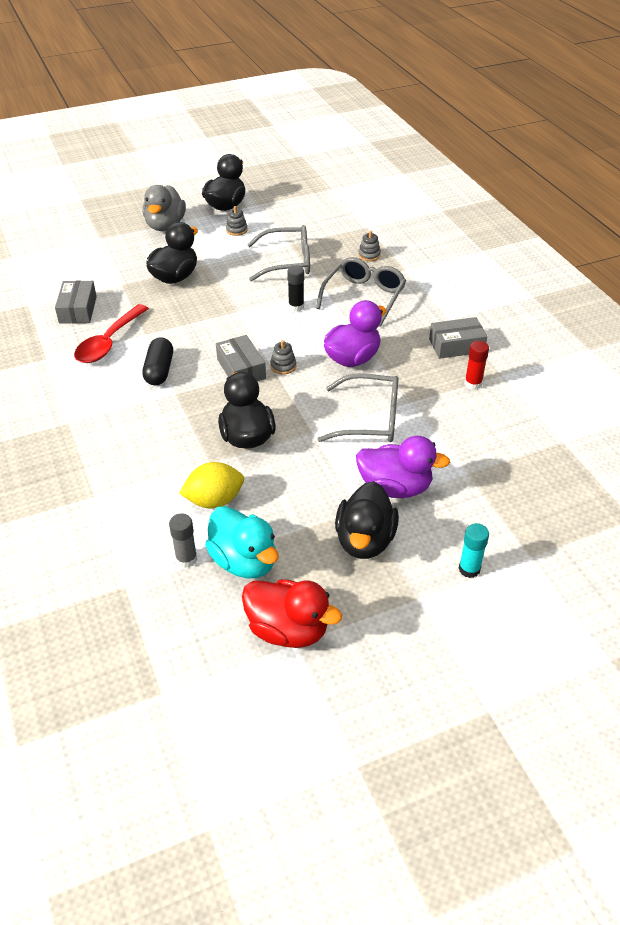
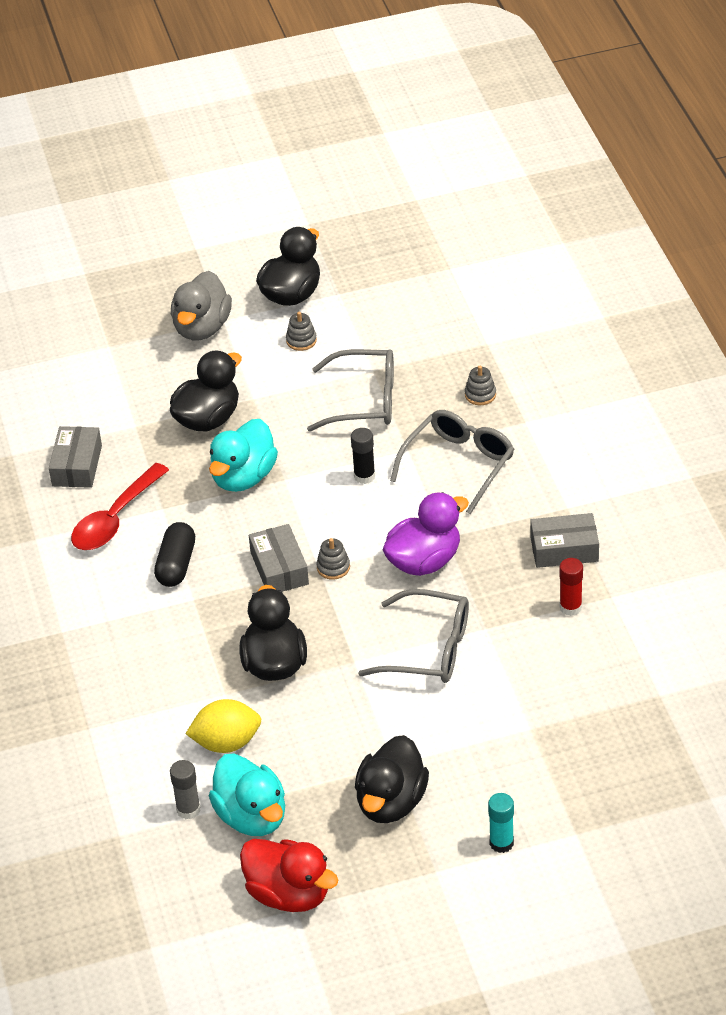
camera: 10 degrees right, 0 degrees up
purple duck [356,436,450,498] -> none
none -> turquoise duck [209,419,278,492]

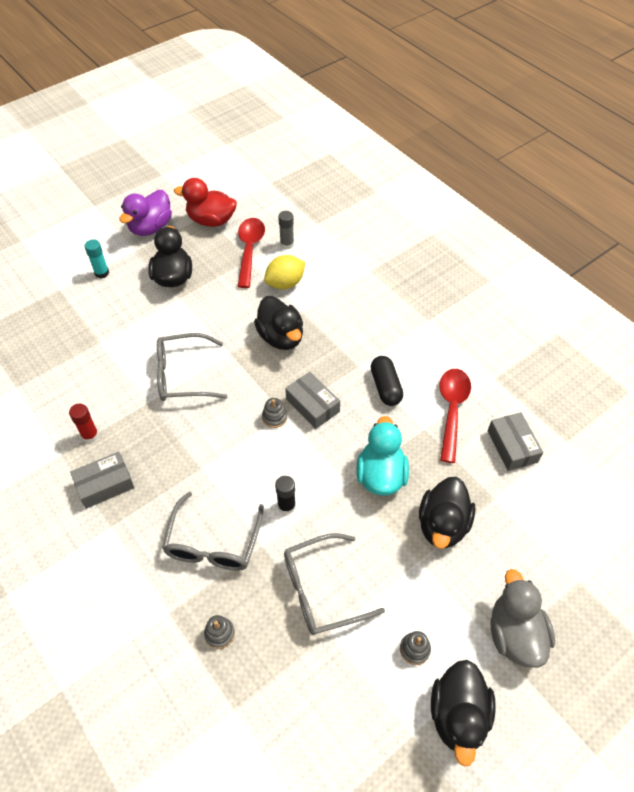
camera: 155 degrees right, 10 degrees up
turquoise duck [209,753,285,836] -> red spoon [237,218,265,288]
purple duck [383,492,469,576] -> purple duck moved to [119,190,172,236]

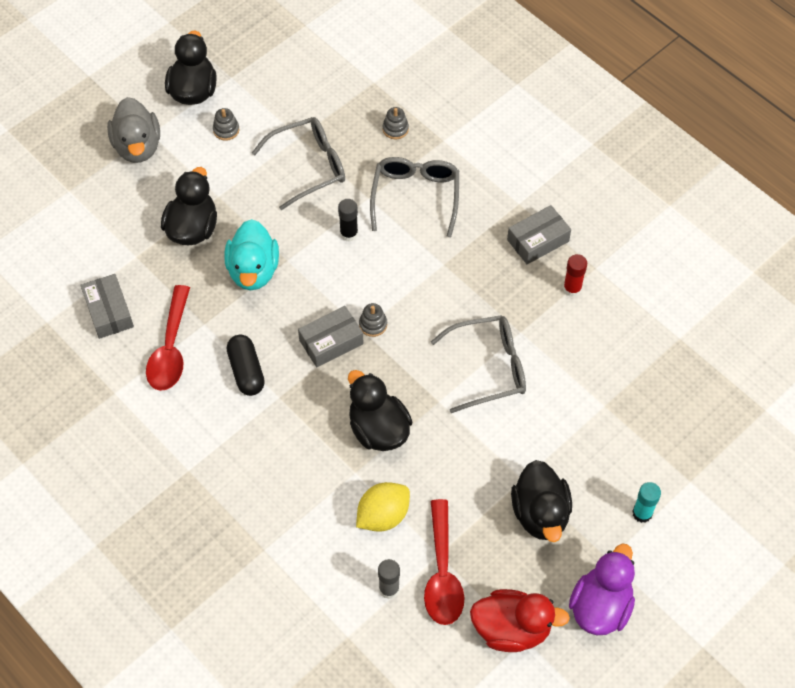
camera: 175 degrees right, 5 degrees up
grey box [285,372,340,429] -> grey box turned 75 degrees counterclockwise [298,306,364,367]

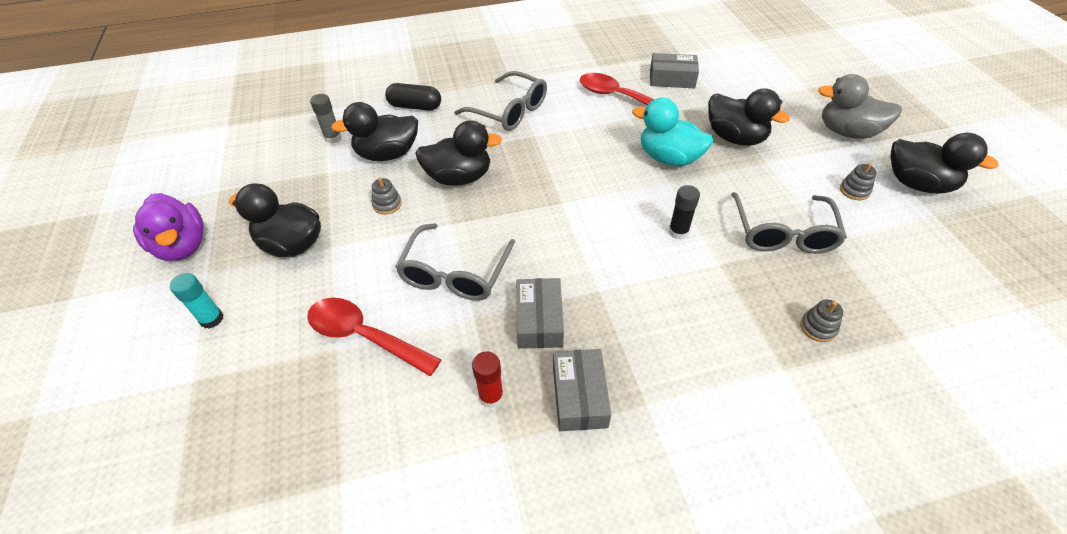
camera: 120 degrees right, 10 degrees down
black capsule [227,335,265,396] -> black capsule moved to [385,83,441,111]
grey box [298,306,364,367] -> grey box moved to [517,278,564,349]
yellow lemon [356,482,410,532] -> black duck [331,102,418,161]
grey stacking toy [359,303,387,337] -> grey stacking toy moved to [372,177,402,215]
grey glasses [370,157,459,237] -> grey glasses moved to [454,71,547,131]
red spoon [424,499,464,625] -> red spoon moved to [307,298,441,376]
red duck [470,589,570,652] -> none

